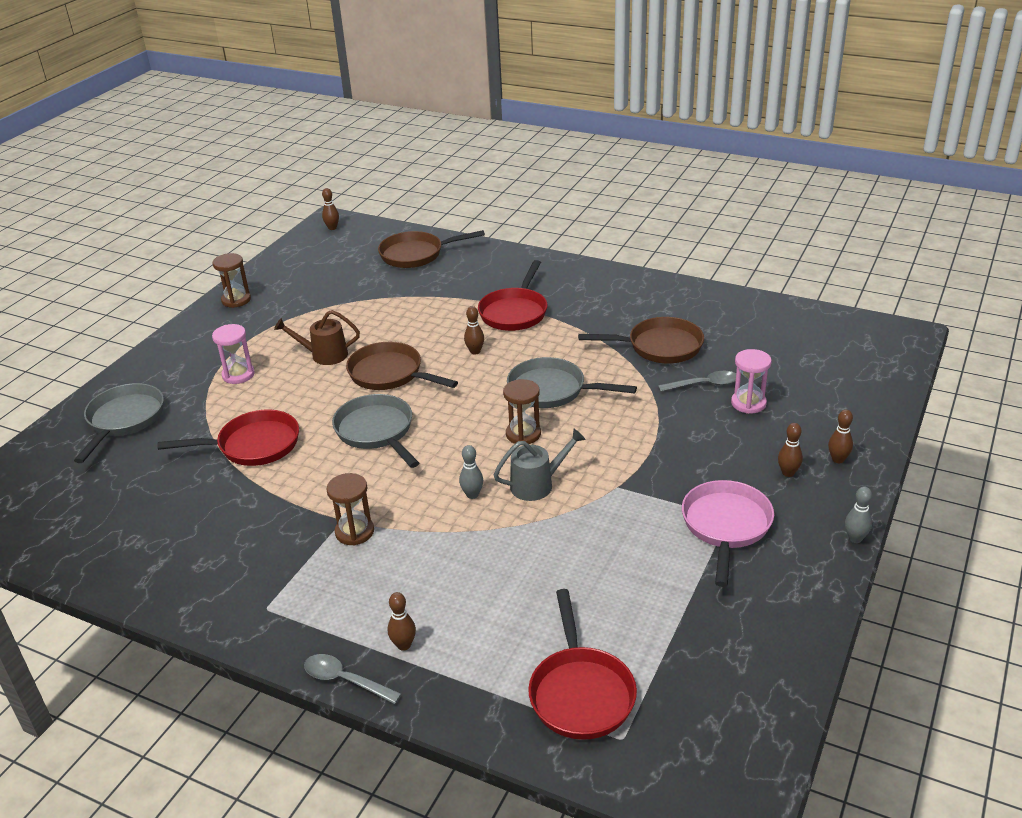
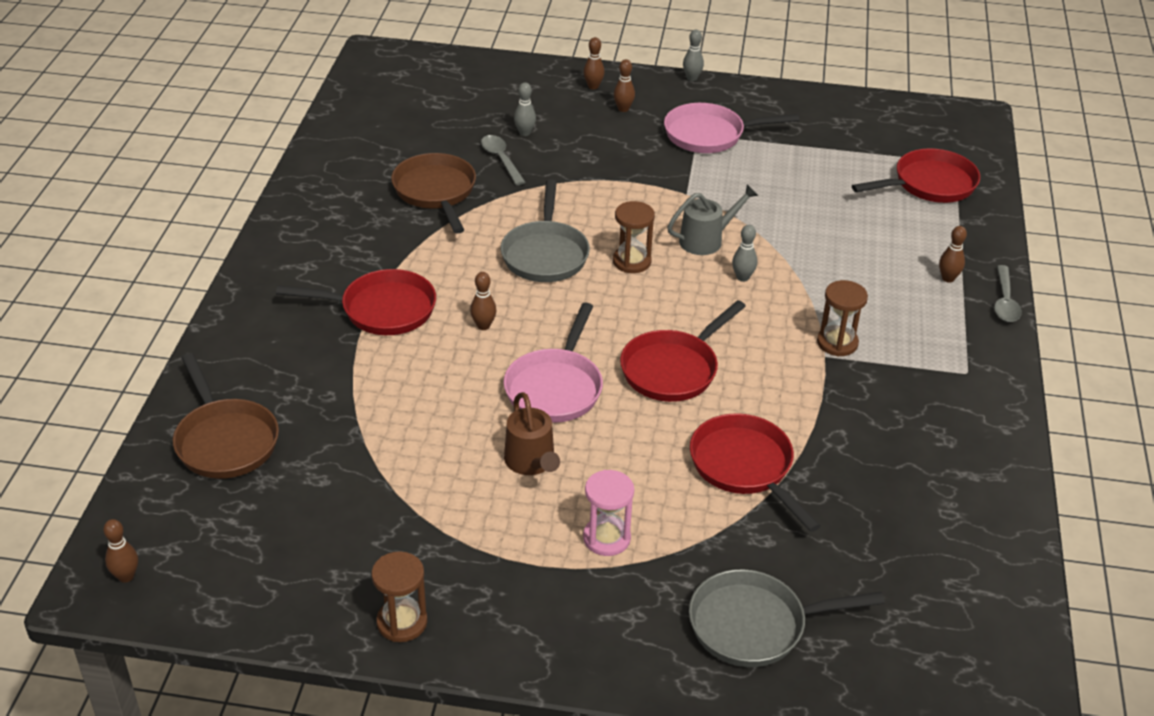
camera: 110 degrees left, 5 degrees up
grey pan [332,394,419,468] -> red pan [620,300,746,402]
brown pan [346,342,458,390] -> pink pan [504,303,603,423]
grey watering can [494,429,586,501] -> grey watering can turned 105 degrees clockwise [667,184,758,255]
pink hourglass [731,349,772,414] -> grey bowling pin [514,83,536,136]

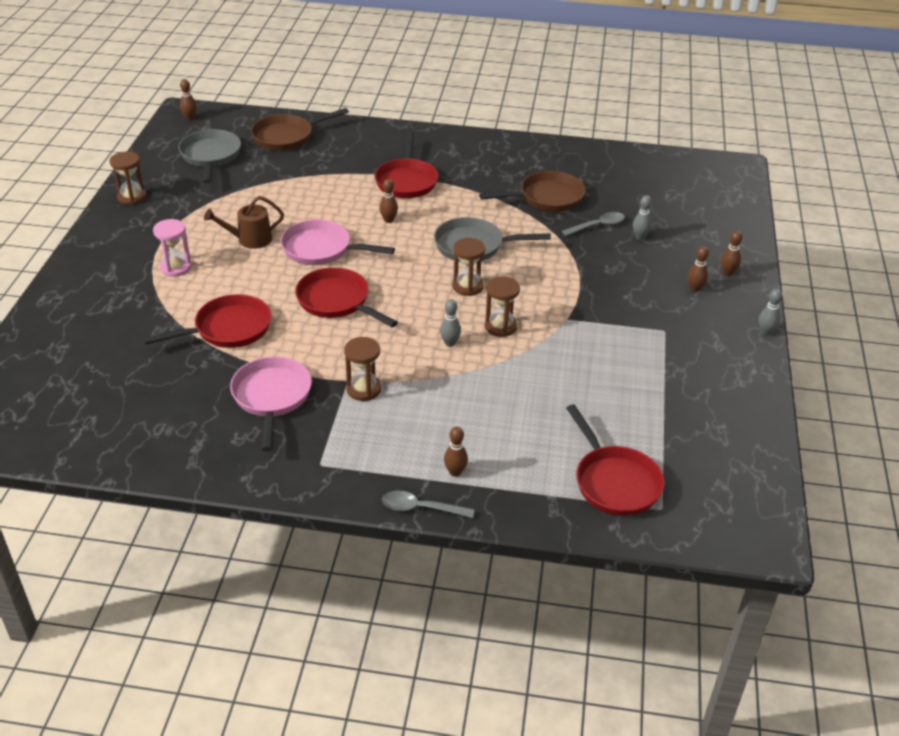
camera: 90 degrees right, 0 degrees up
pink pan [664,103,799,153] -> pink pan moved to [230,356,312,451]
grey watering can [667,184,758,255] -> brown hourglass [485,276,520,337]
grey pan [689,569,885,667] -> grey pan moved to [178,129,241,183]

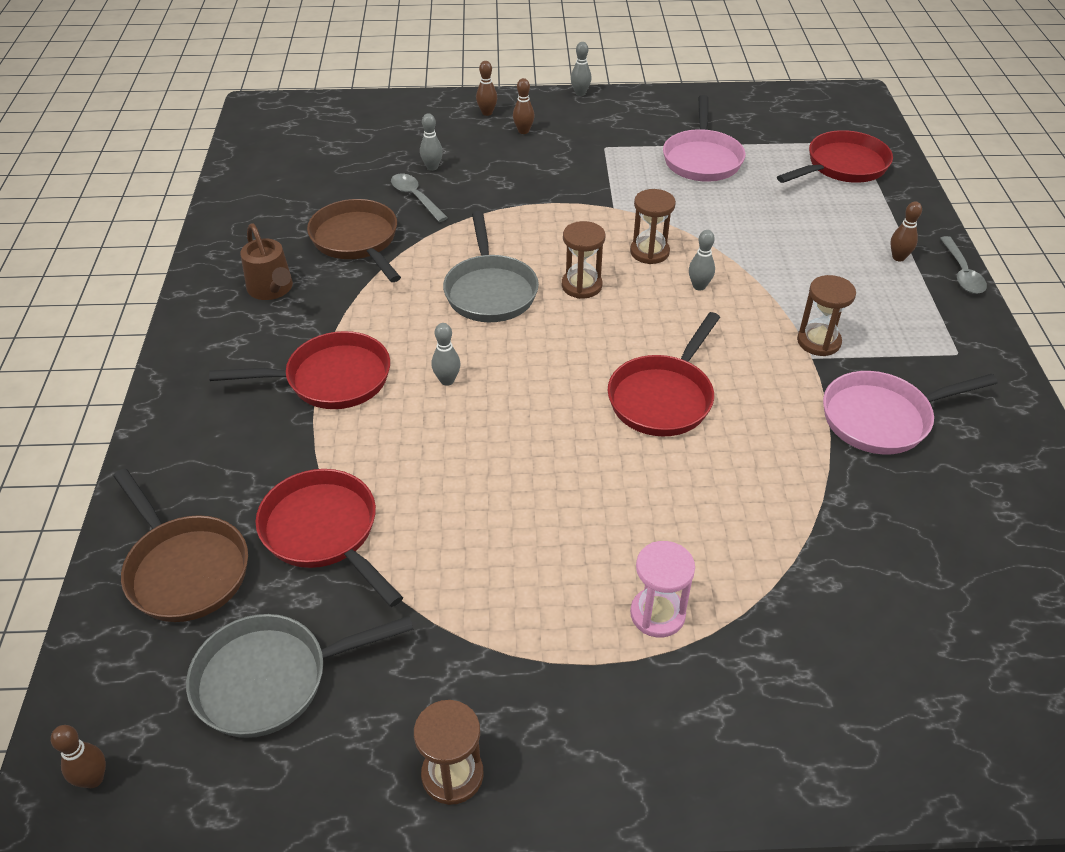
camera: 100 degrees left, 5 degrees up
red pan [142,294,271,348] -> red pan moved to [256,469,403,607]
brown watering can [204,196,284,249] -> brown watering can moved to [240,223,293,300]
pink pan [280,219,395,265] -> pink pan moved to [663,95,746,181]
brown bowling pin [379,179,398,223] -> grey bowling pin [432,323,461,386]

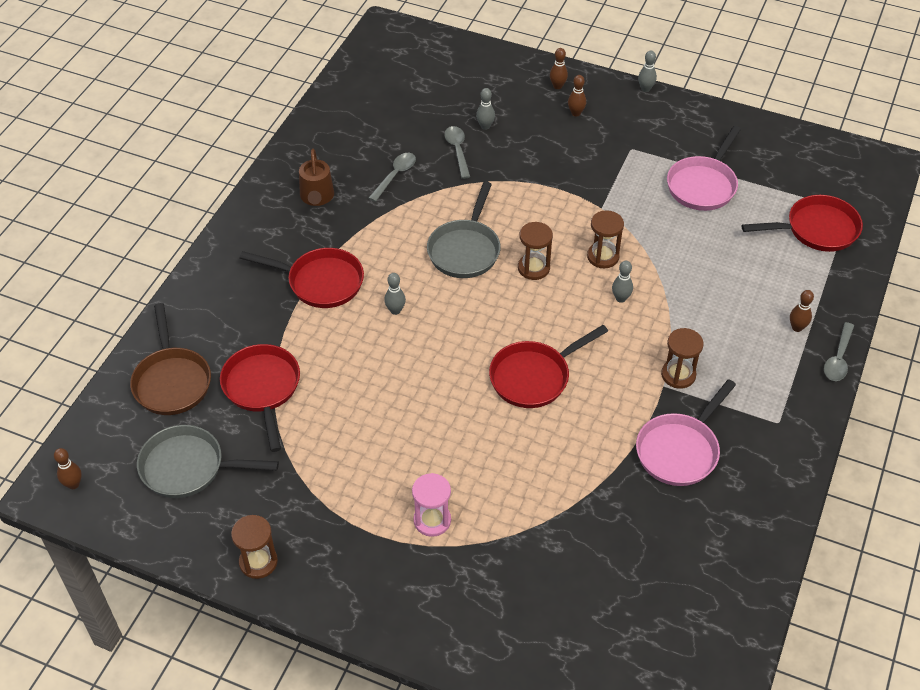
camera: 25 degrees right, 5 degrees up
brown pan [307,199,401,282] -> grey spoon [369,153,416,202]
pink pan [823,371,998,454] -> pink pan turned 60 degrees counterclockwise [636,379,736,486]

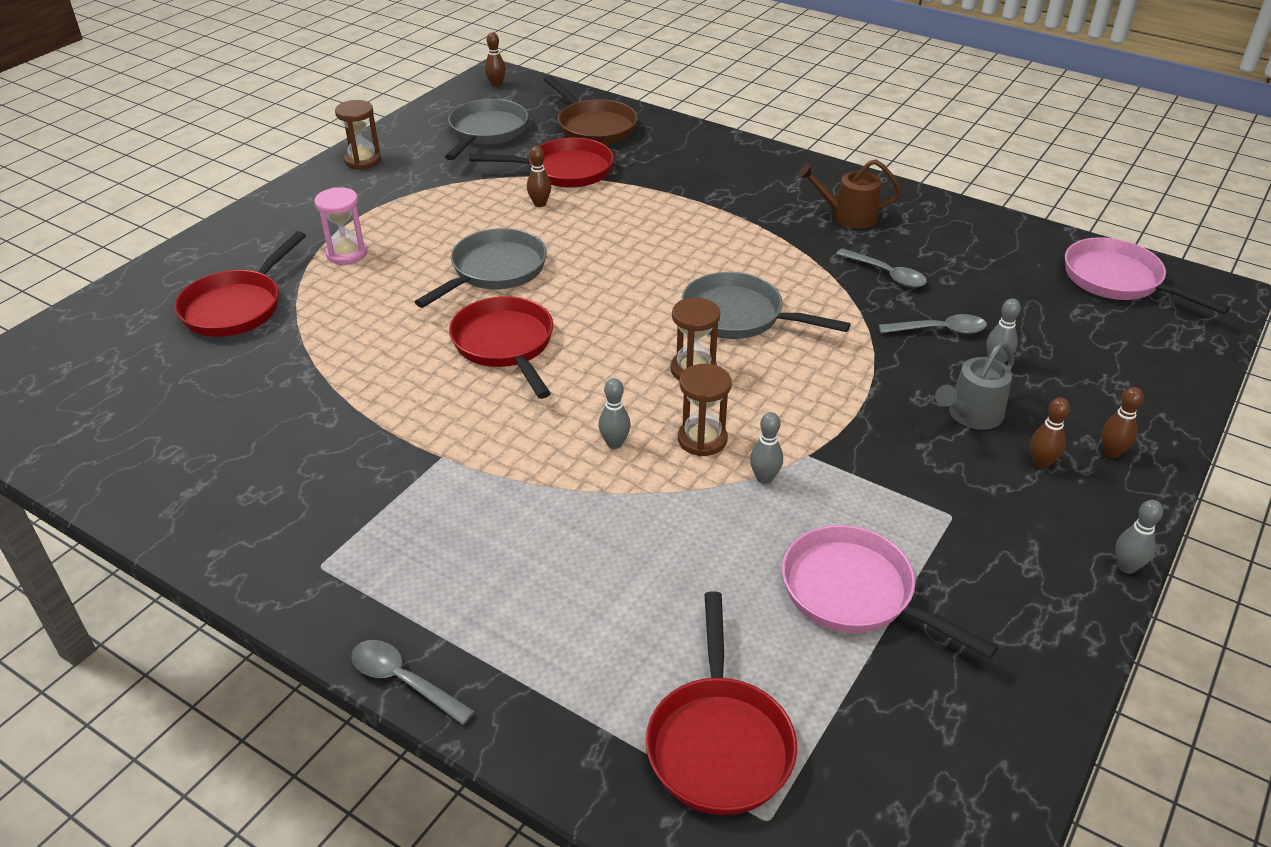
camera: 100 degrees right, 10 degrees down
brown pan [130,303,211,415] -> brown pan turned 120 degrees counterclockwise [544,76,638,145]
red pan [240,248,364,308] -> red pan moved to [175,231,306,337]
grey bowling pin [384,273,406,315] -> grey bowling pin moved to [750,412,783,484]
pink pan [636,379,736,486] -> pink pan moved to [1065,237,1230,314]
brown hourglass [661,328,704,389] -> none
brown bowling pin [790,290,814,332] -> brown bowling pin moved to [527,146,551,207]
none -> grey pan [415,228,547,308]
none -> grey watering can [935,342,1015,430]

